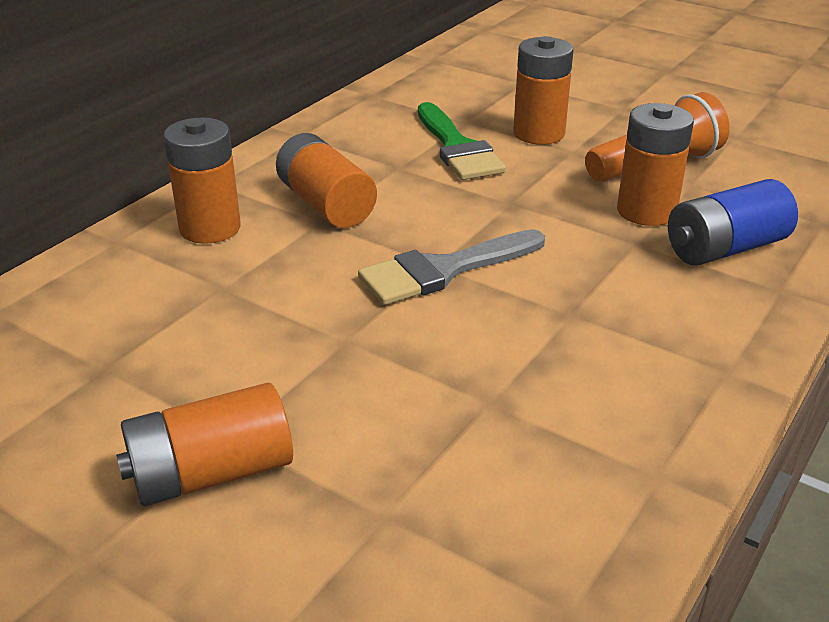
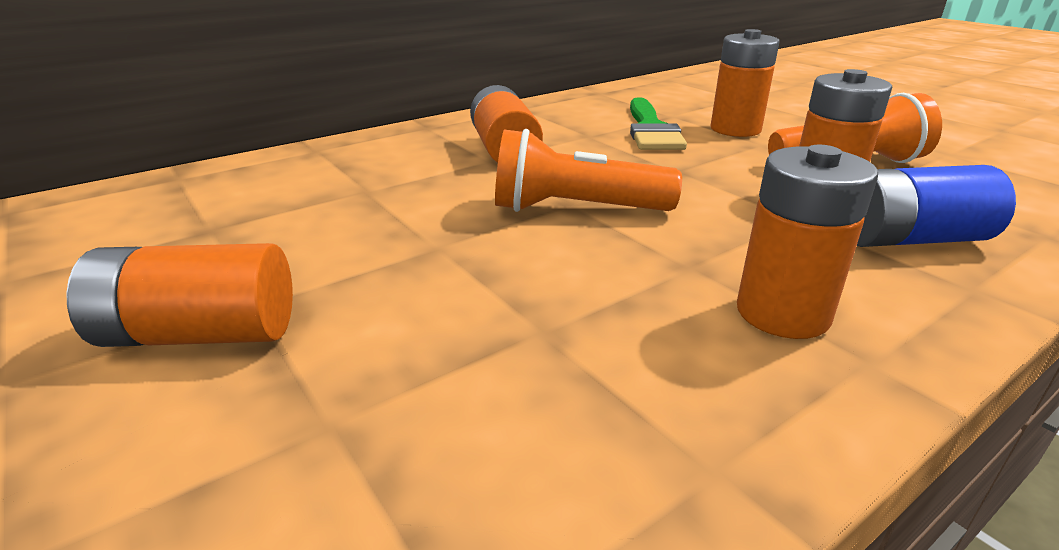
camera: 20 degrees right, 5 degrees down
orange battery [164,118,241,244] -> orange battery moved to [737,145,878,339]
grey brush [358,229,545,305] -> orange flashlight [495,129,682,212]

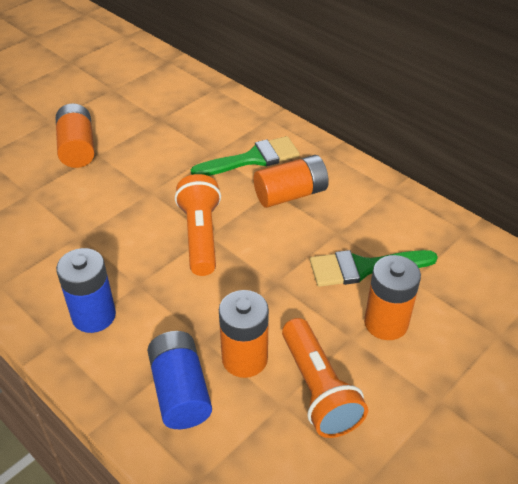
camera: 80 degrees right, 15 degrees up
orange battery [737,145,878,339] -> blue battery [56,248,116,333]
none -> green brush [191,136,300,176]

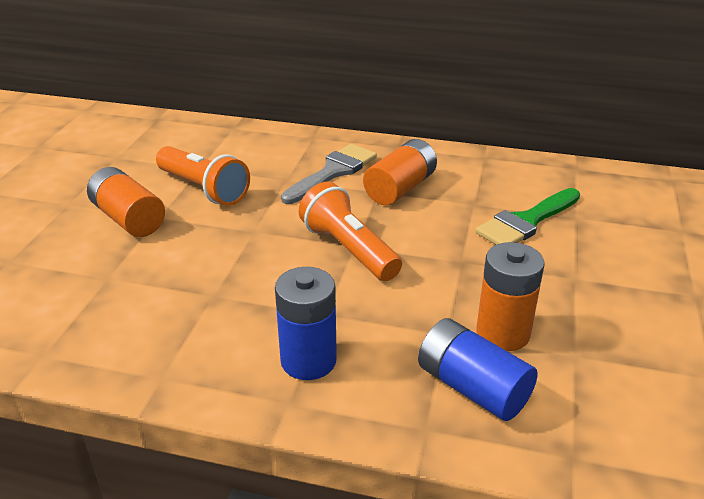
camera: 30 degrees left, 10 degrees down
green brush [191,136,300,176] -> grey brush [281,144,377,204]
orange flashlight [282,318,368,438] -> orange flashlight moved to [156,146,250,206]
orange battery [364,255,421,340] -> none

